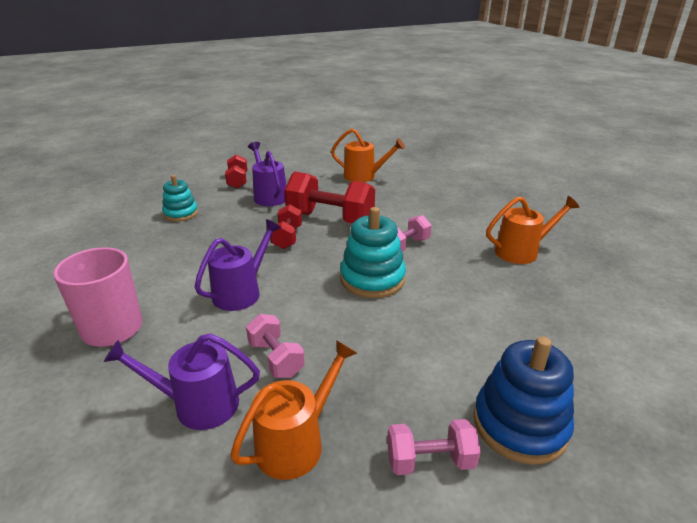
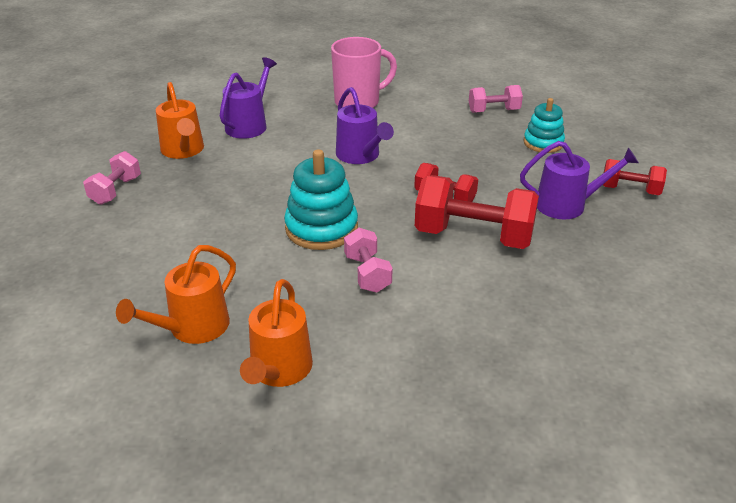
camera: 115 degrees right, 5 degrees up
pink dumbbell [246,314,305,378] -> pink dumbbell moved to [469,85,523,113]
red dumbbell [284,172,375,224] -> red dumbbell turned 60 degrees clockwise [415,175,539,249]
orange watering can [331,128,405,182] -> orange watering can moved to [116,245,236,344]
blue stacking toy [473,336,574,465] -> none

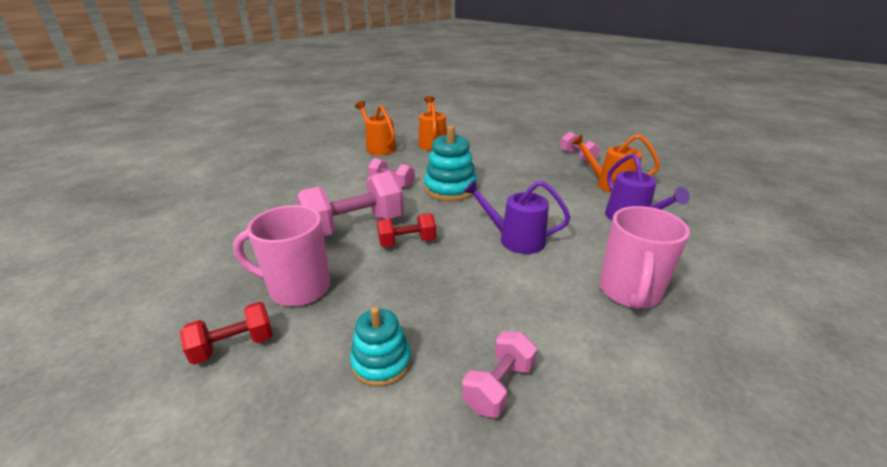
camera: 135 degrees right, 5 degrees down
red dumbbell [415,175,539,249] -> pink dumbbell [296,171,404,236]
purple watering can [520,141,639,219] -> pink mug [233,205,330,306]

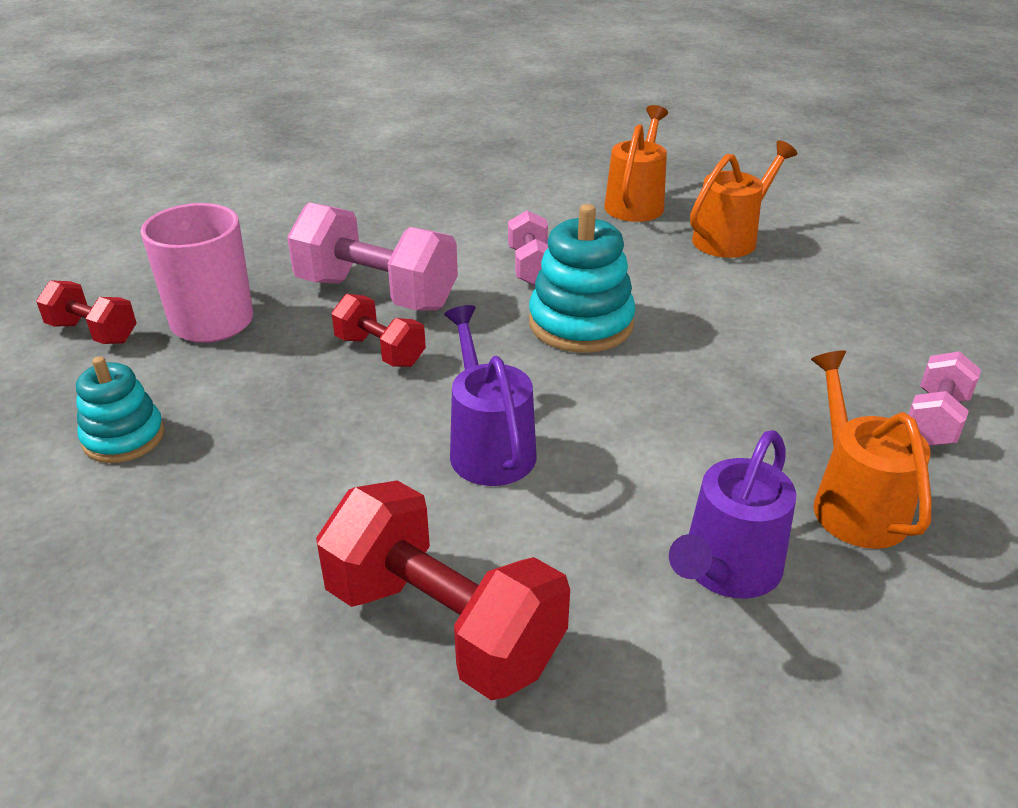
camera: 55 degrees right, 5 degrees up
pink dumbbell [462,331,537,418] -> none
pink mug [599,206,690,309] -> red dumbbell [316,480,570,700]

